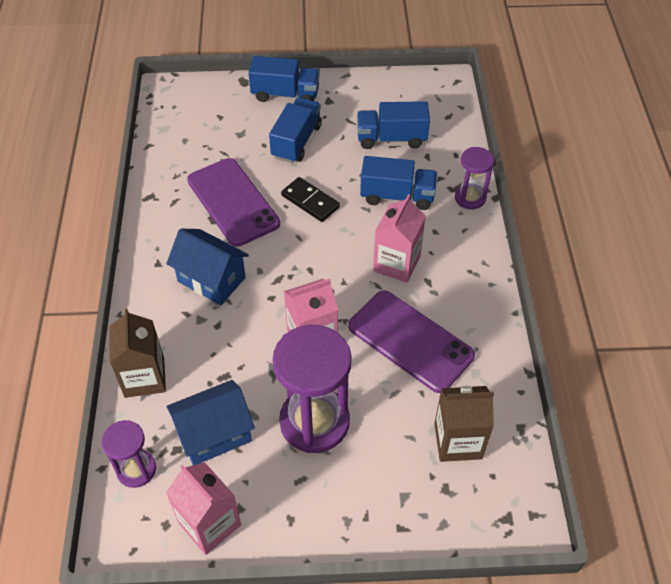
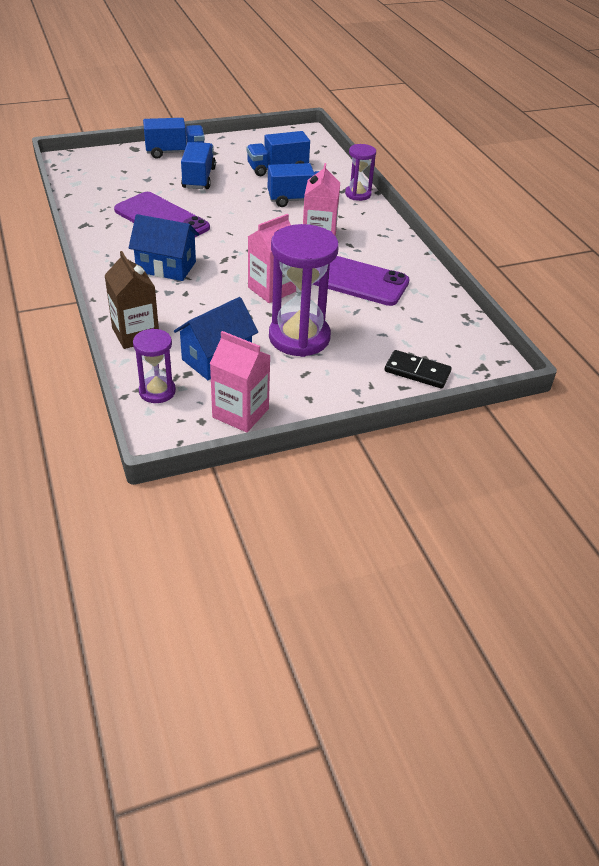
camera: 20 degrees left, 10 degrees down
black domino [281,177,340,222] -> black domino moved to [384,350,452,389]
brown carton [434,386,494,462] -> none

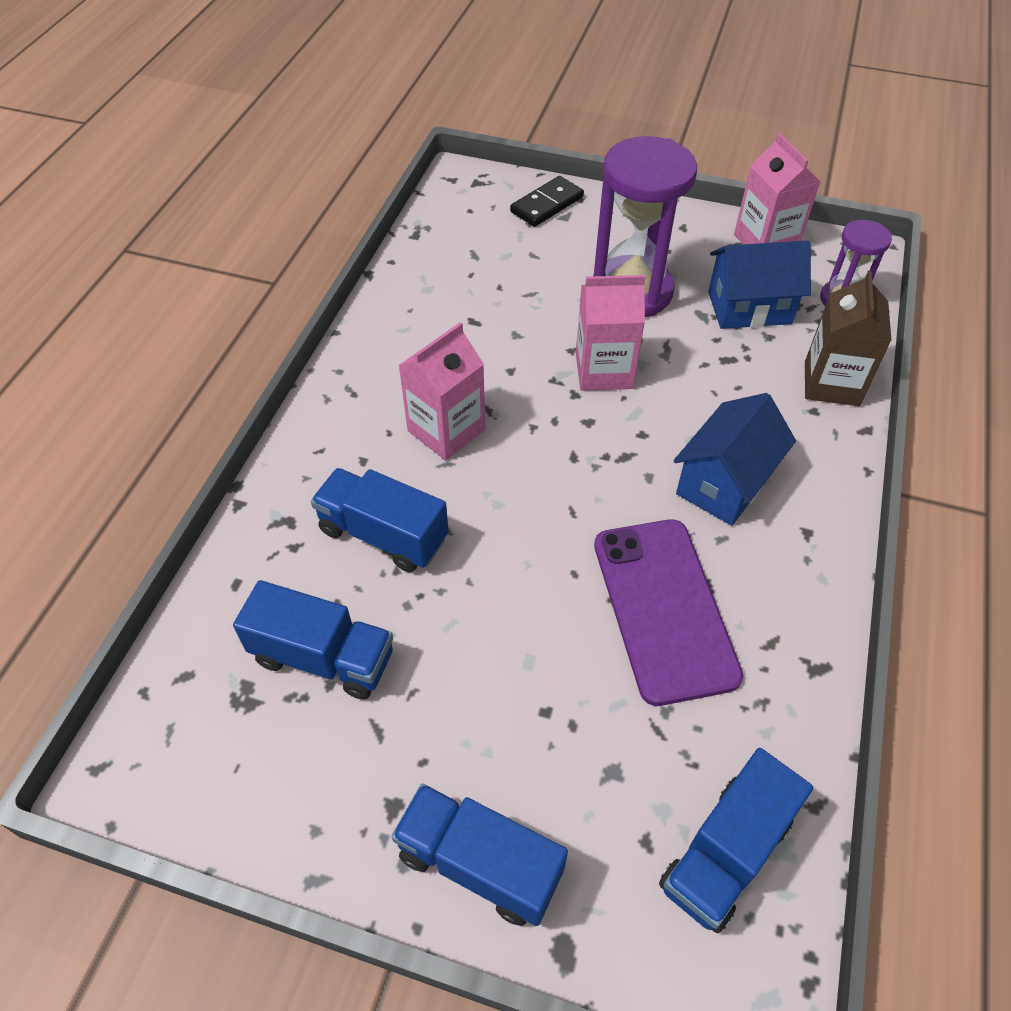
camera: 140 degrees left, 10 degrees up
blue house [129,214,199,281] -> blue house turned 75 degrees clockwise [673,393,796,526]
blue truck [181,142,216,189] -> blue truck moved to [659,748,813,933]
purple phone [312,256,409,306] -> none
purple hourglass [345,144,376,201] -> none
black domino [384,350,452,389] -> black domino turned 75 degrees clockwise [510,176,584,227]

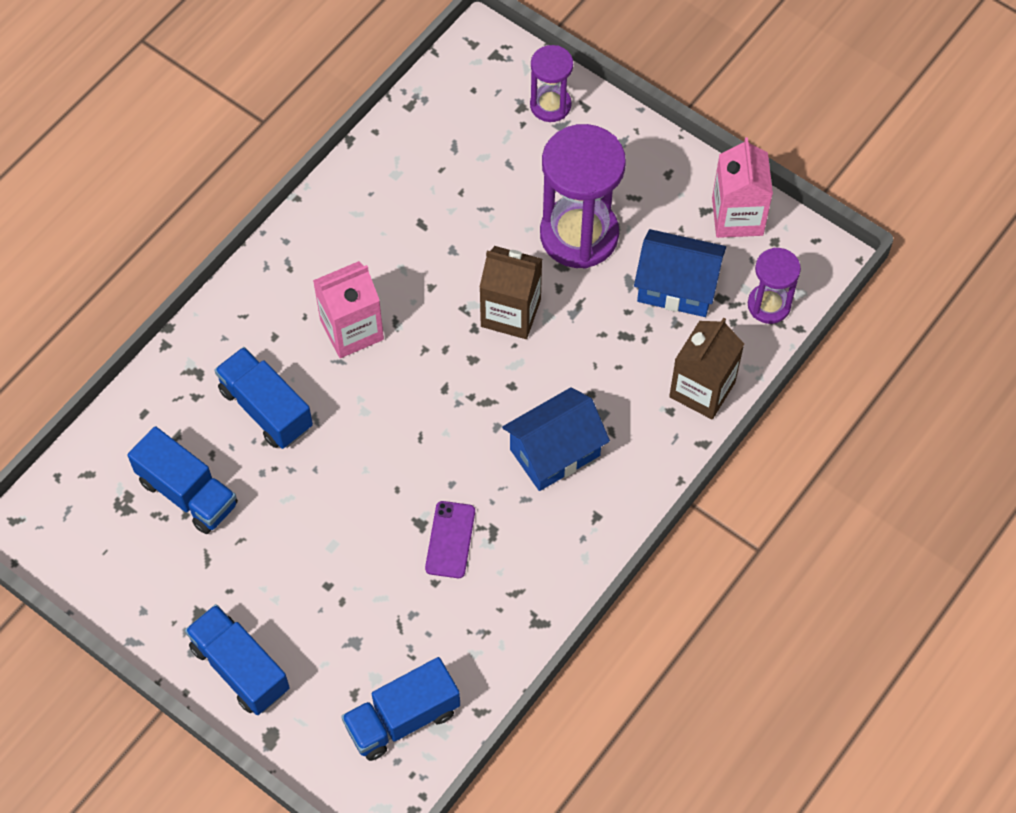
camera: 20 degrees right, 10 degrees up
black domino [510,176,584,227] -> purple hourglass [530,45,573,122]
pink carton [576,275,645,391] -> brown carton [479,246,542,339]
purple phone [594,519,743,706] -> purple phone [425,501,475,578], size x0.50

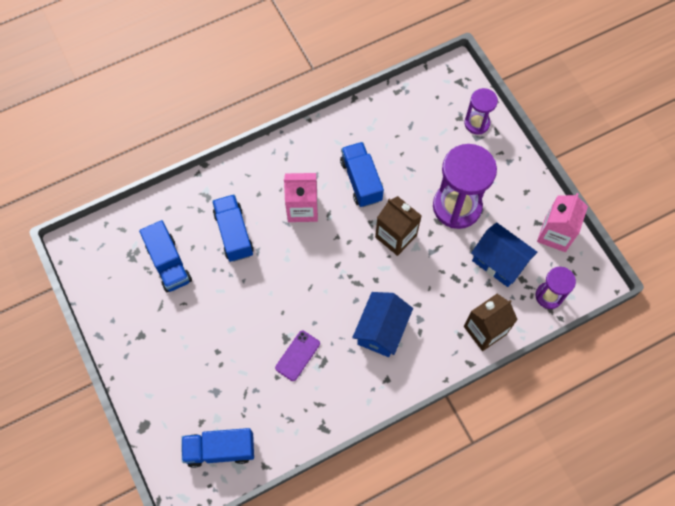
camera: 25 degrees right, 5 degrees up
blue truck [185,604,290,715] -> blue truck moved to [340,142,384,207]
blue house [502,387,610,491] -> blue house turned 60 degrees counterclockwise [352,292,413,357]

